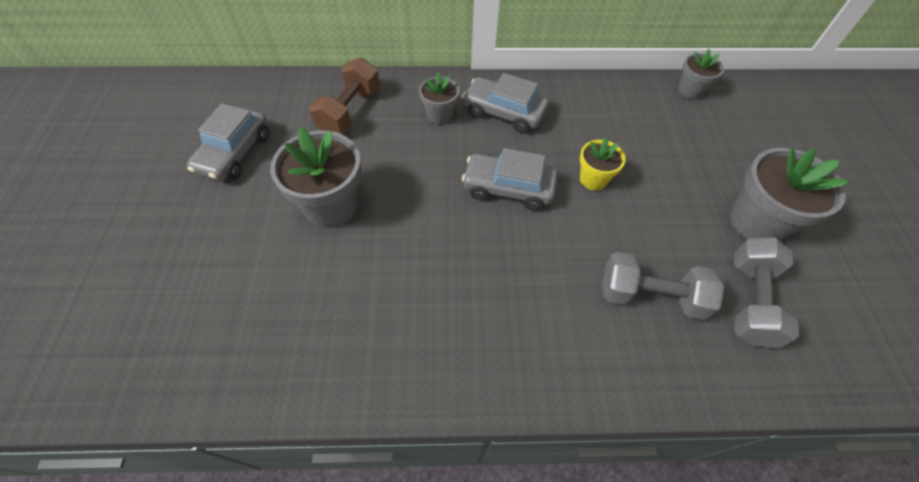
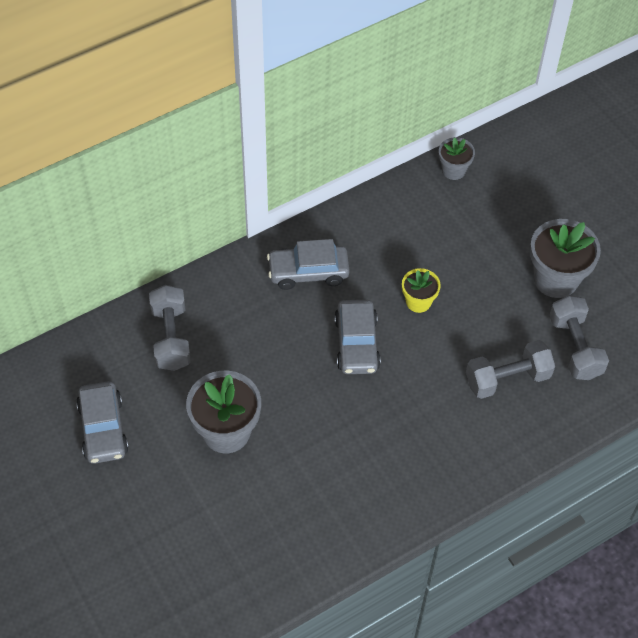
camera: 30 degrees left, 0 degrees up
brown dumbbell [309,58,380,134] -> grey dumbbell [149,285,191,371]
grey flower pot [419,72,459,125] -> none
grey car [462,148,558,211] -> grey car turned 75 degrees counterclockwise [334,300,381,374]

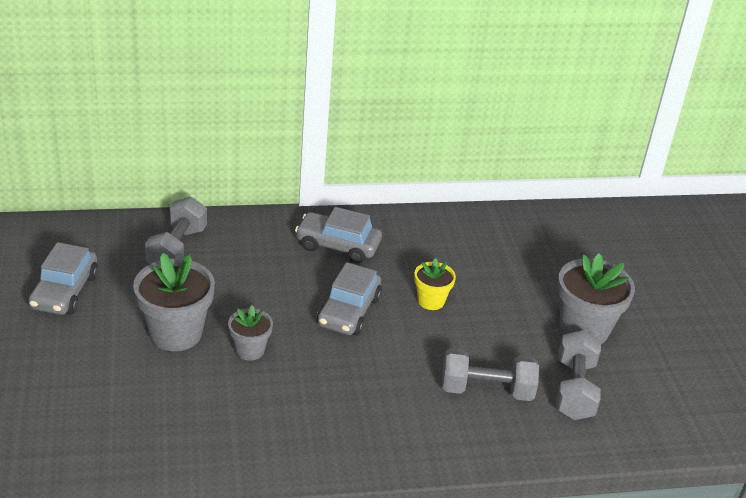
camera: 20 degrees right, 20 degrees down
grey flower pot [439,137,475,180] -> grey flower pot moved to [228,305,273,360]

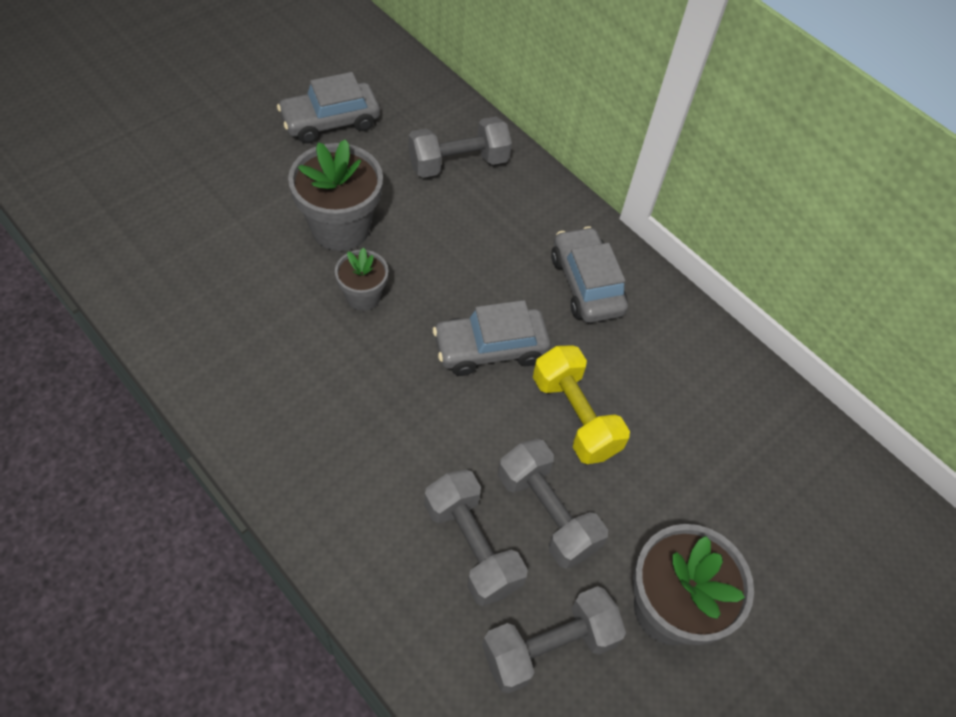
camera: 55 degrees right, 20 degrees up
yellow flower pot [414,258,456,310] -> yellow dumbbell [533,345,630,464]
none -> grey dumbbell [498,439,608,569]

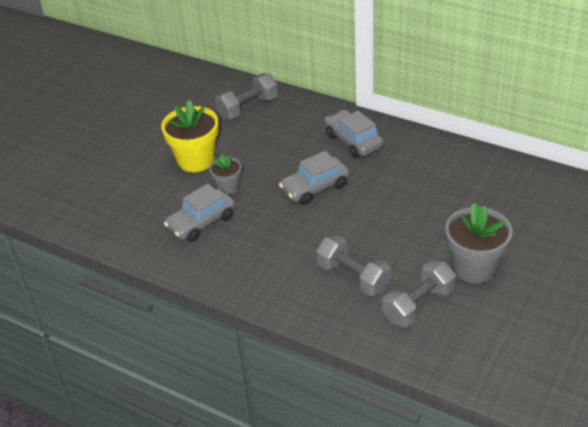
camera: 10 degrees left, 15 degrees down
grey car [277,72,380,144] -> grey car moved to [164,183,235,242]
grey flower pot [288,139,383,251] -> yellow flower pot [161,100,219,172]
grey dumbbell [498,439,608,569] -> none
yellow dumbbell [533,345,630,464] -> none

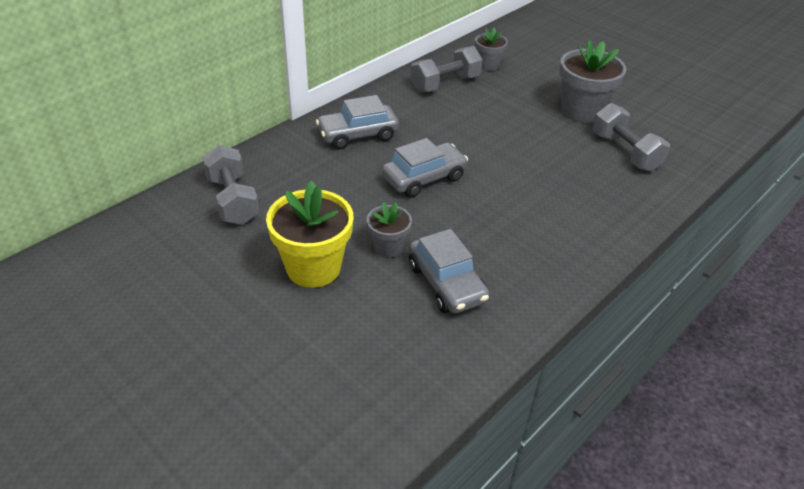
camera: 80 degrees left, 0 degrees up
grey car [279,151,350,205] -> grey car turned 105 degrees counterclockwise [382,138,468,197]
grey dumbbell [316,235,391,296] -> grey dumbbell moved to [410,46,483,92]
none -> grey flower pot [475,27,508,71]

